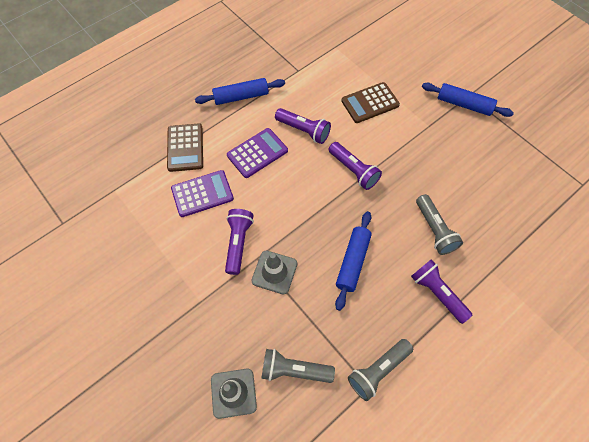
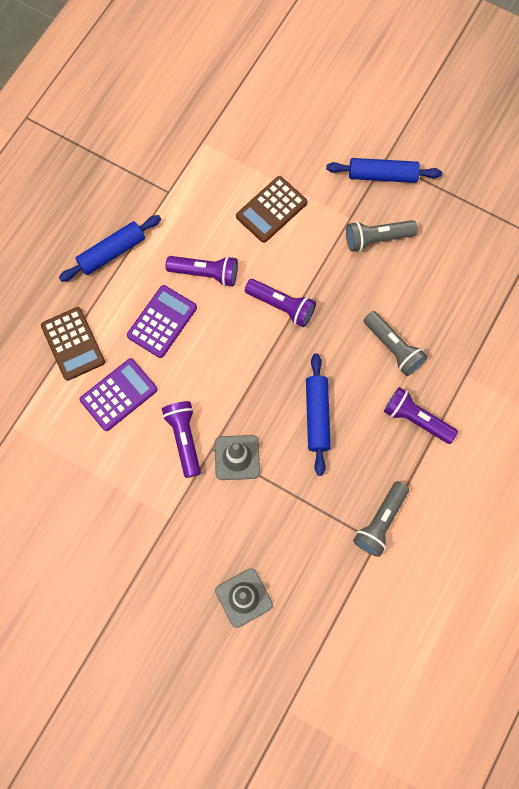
camera: 20 degrees left, 10 degrees up
grey flashlight [261,349,335,383] -> grey flashlight moved to [346,220,418,252]

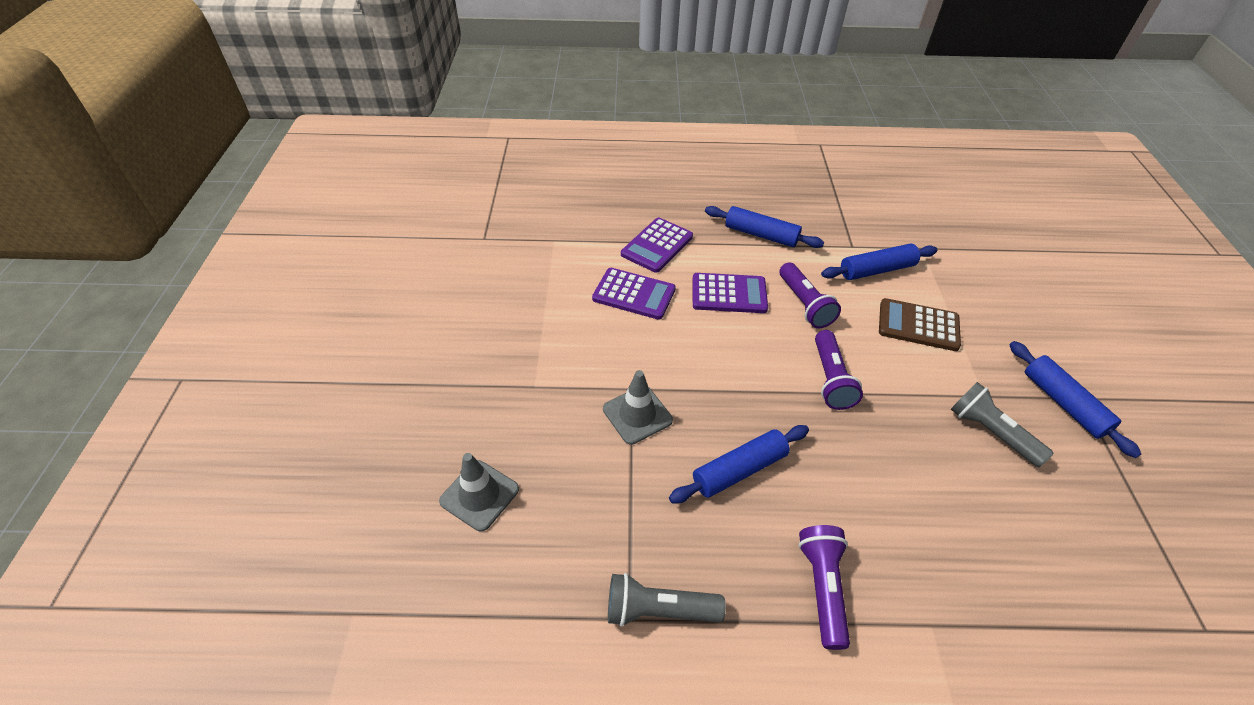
camera: 60 degrees right, 25 degrees down
brown calculator [41,307,105,381] -> purple calculator [621,217,693,273]
purple flashlight [162,401,201,478] -> none
grey flashlight [364,311,428,376] -> none
none -> blue rolling pin [821,244,937,280]

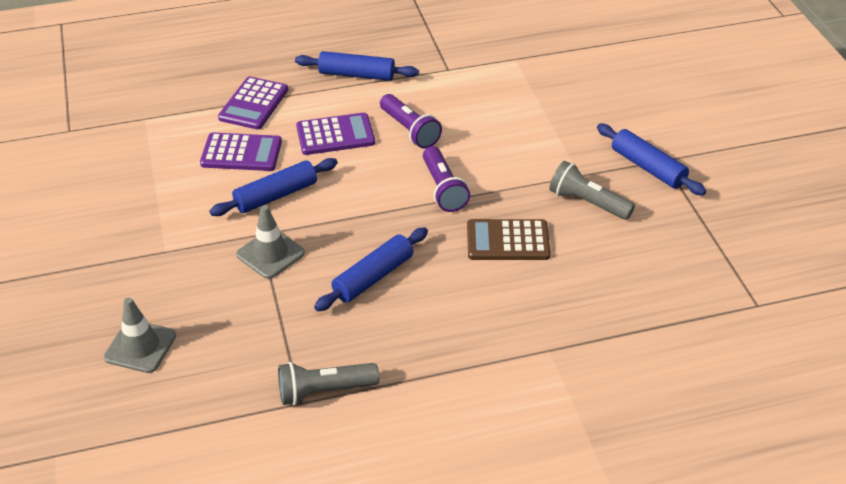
camera: 15 degrees left, 5 degrees down
purple flashlight [799,525,850,650] -> none
blue rolling pin [821,244,937,280] -> blue rolling pin moved to [210,158,338,216]
brown calculator [879,298,961,351] -> brown calculator moved to [467,219,550,260]

